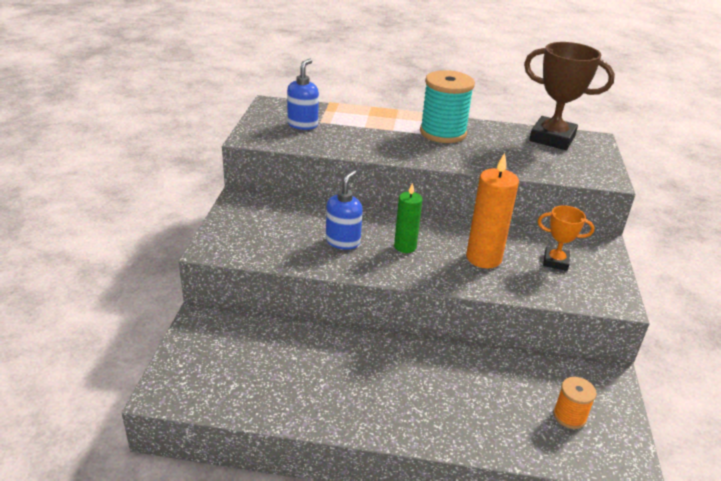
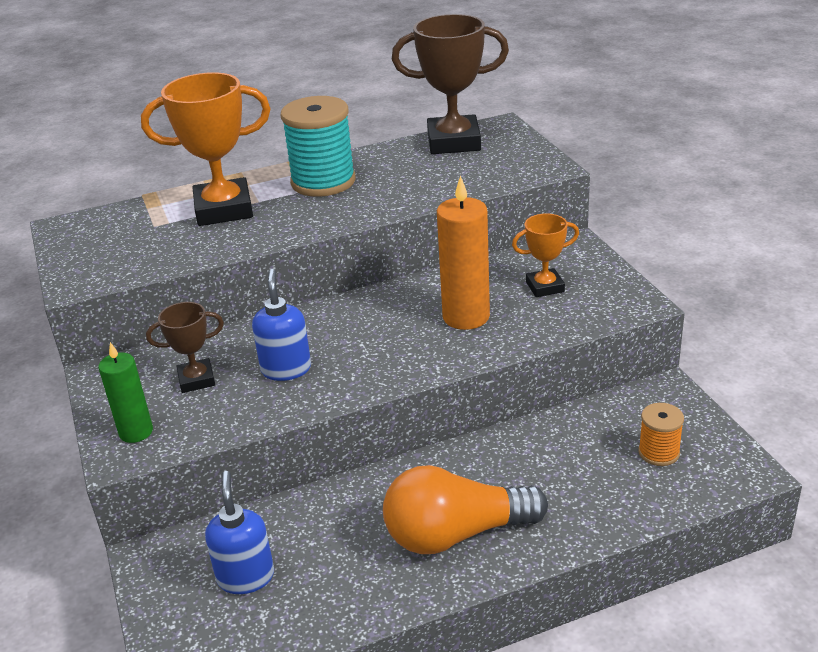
camera: 25 degrees left, 0 degrees up
blue soap dispenser [287,59,319,130] -> blue soap dispenser moved to [205,471,274,594]
green candle [394,183,423,253] -> green candle moved to [99,342,153,443]
none -> orange trophy [141,72,271,226]
none -> brown trophy [146,302,224,393]
none -> orange light bulb [383,465,548,554]

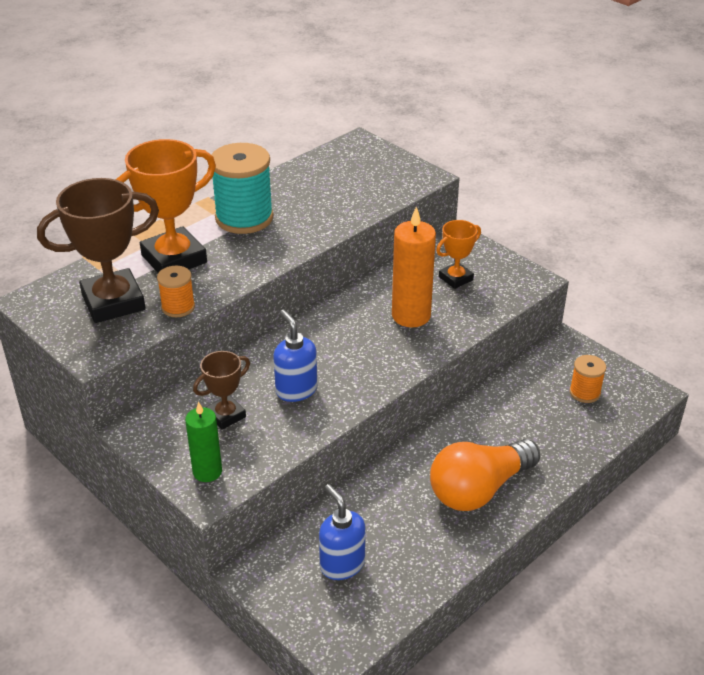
camera: 25 degrees left, 5 degrees up
brown trophy [392,14,509,154] -> brown trophy moved to [37,178,159,323]
none -> orange spool [157,266,195,317]

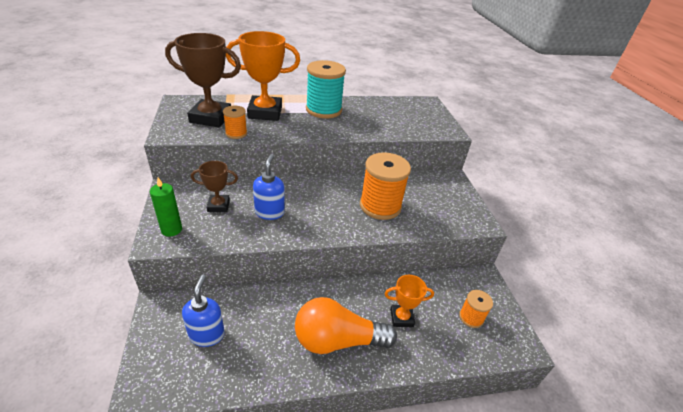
camera: 30 degrees right, 0 degrees up
orange candle [392,207,436,327] -> orange spool [360,152,411,220]
orange trophy [436,220,481,289] -> orange trophy moved to [384,275,434,327]

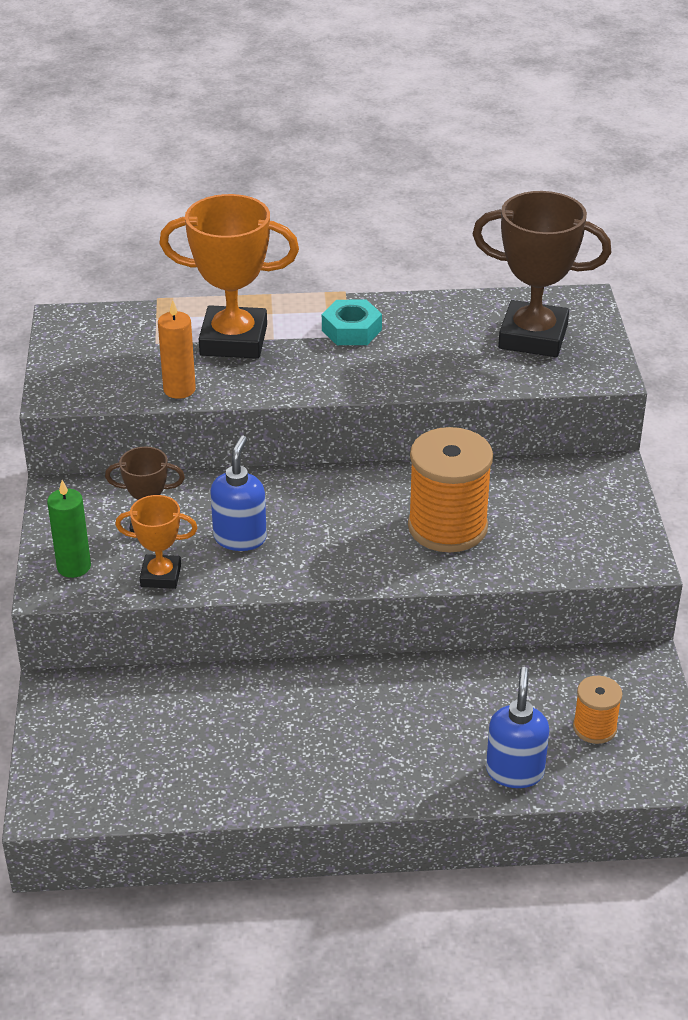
camera: 10 degrees right, 0 degrees up
brown trophy [165,33,241,127] -> brown trophy moved to [473,191,611,357]
blue soap dispenser [182,275,225,347] -> blue soap dispenser moved to [486,667,549,788]
orange spool [223,106,247,139] -> orange candle [158,300,196,399]
orange light bulb [295,297,397,354] -> none
turquoise spool [306,60,346,118] -> turquoise nut [322,300,382,345]
orange trophy [384,275,434,327] -> orange trophy moved to [115,495,197,589]

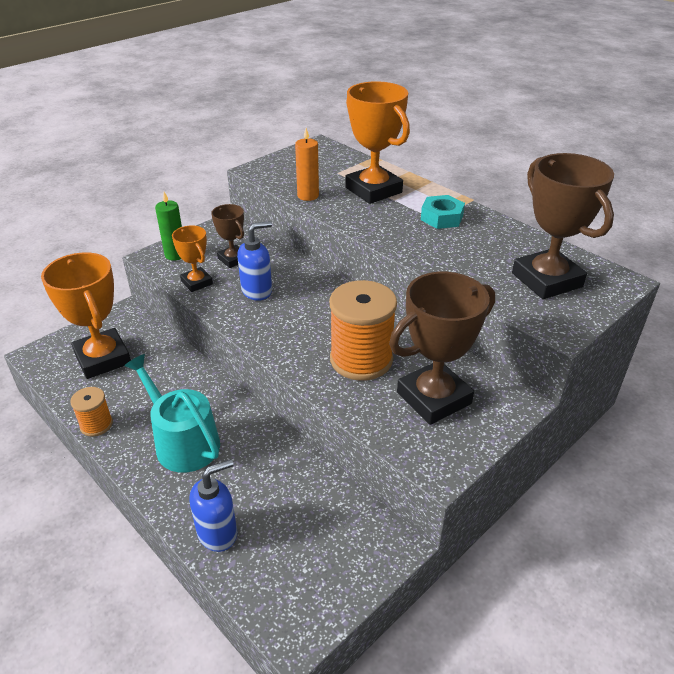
camera: 50 degrees right, 0 degrees up
orange spool [573,676,622,744] -> orange spool moved to [70,387,113,437]
none -> orange trophy [41,252,131,379]
none -> turquoise watering can [124,354,220,473]
none -> brown trophy [389,272,495,425]

